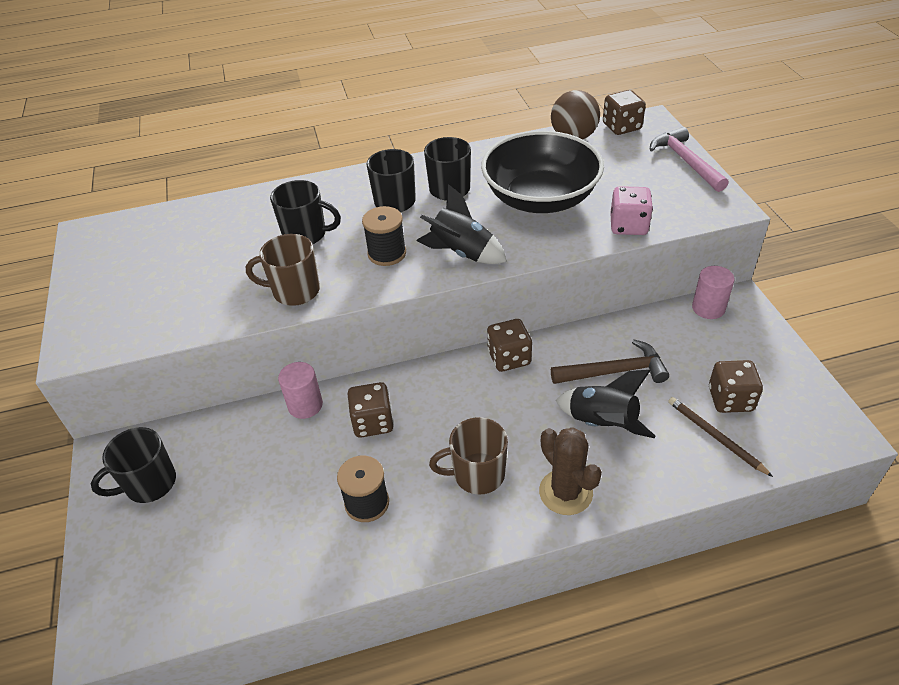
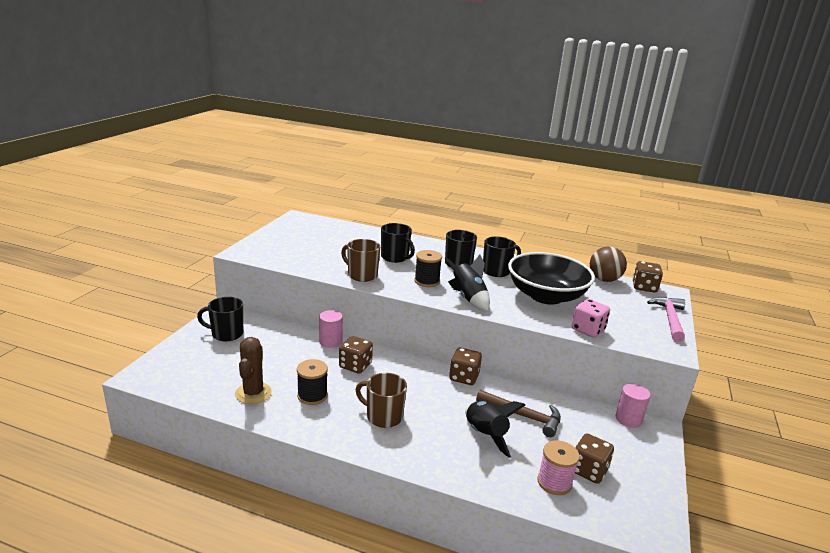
camera: 30 degrees right, 20 degrees down
brown cactus [539,427,602,515] -> brown cactus moved to [235,337,272,404]
brown pencil [668,397,773,477] -> pink spool [537,440,580,495]

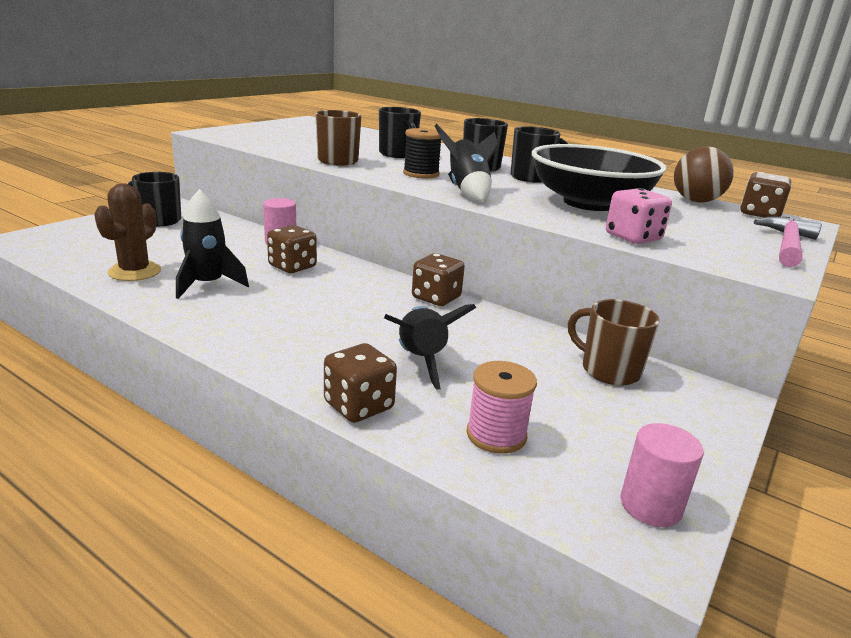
camera: 15 degrees right, 0 degrees up
black spool [297,359,328,405] -> black rocket [176,189,249,299]
brown mug [356,373,407,428] -> brown mug moved to [568,299,660,386]
brown hammer [476,390,561,437] -> none
brown dice [575,433,614,484] -> brown dice moved to [324,343,397,423]
pink cylinder [616,384,650,428] -> pink cylinder moved to [621,423,704,527]

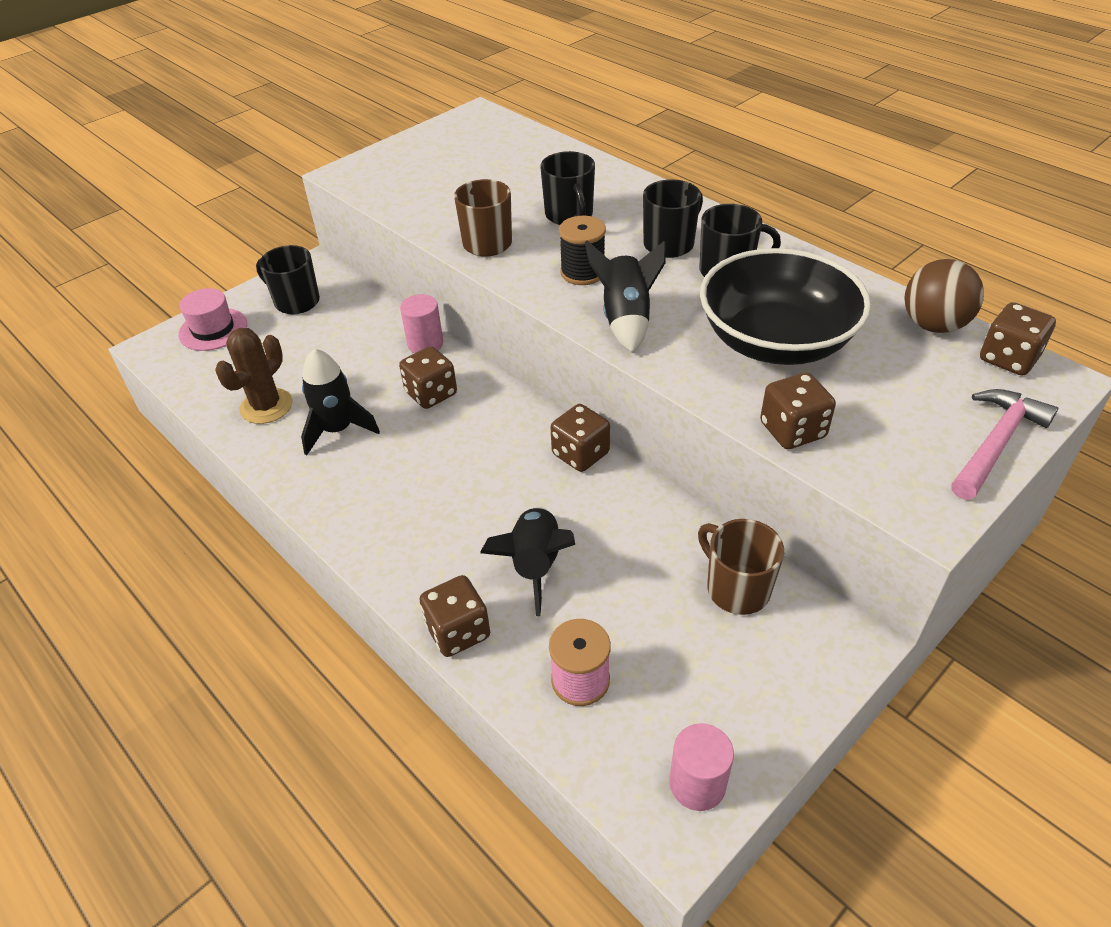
camera: 15 degrees right, 20 degrees up
pink dice [606,188,672,244] -> brown dice [760,372,836,449]
none -> pink hat [178,288,247,351]

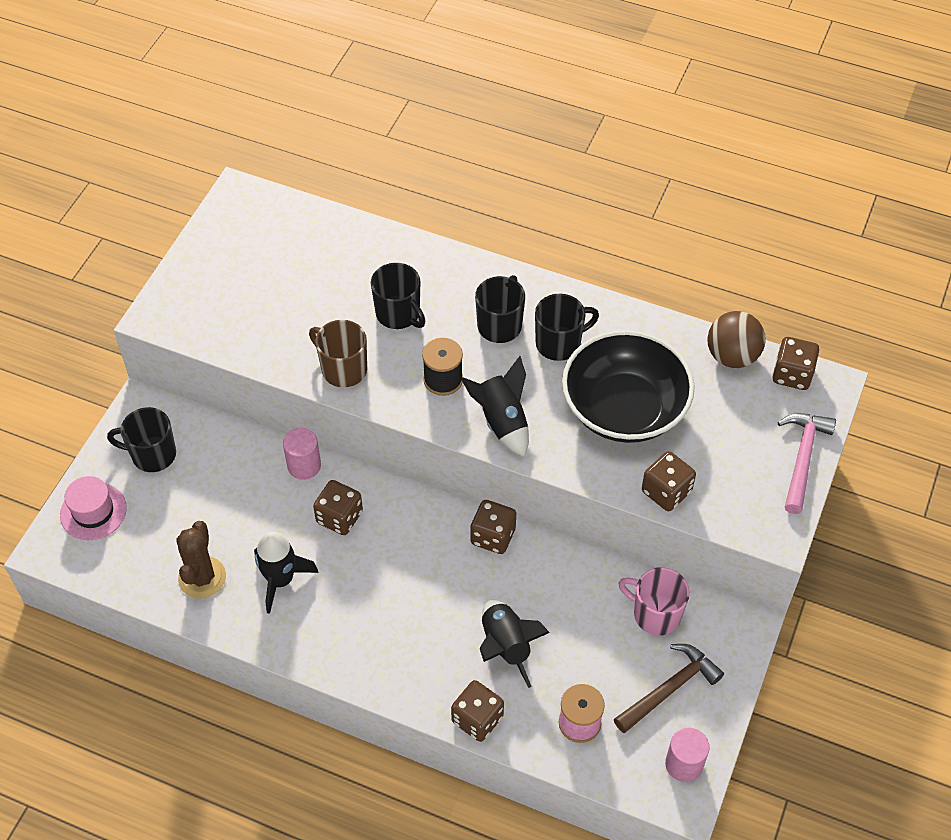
camera: 25 degrees left, 10 degrees up
brown mug [698,519,784,615] -> pink mug [618,567,690,635]
none -> brown hammer [614,644,724,733]

